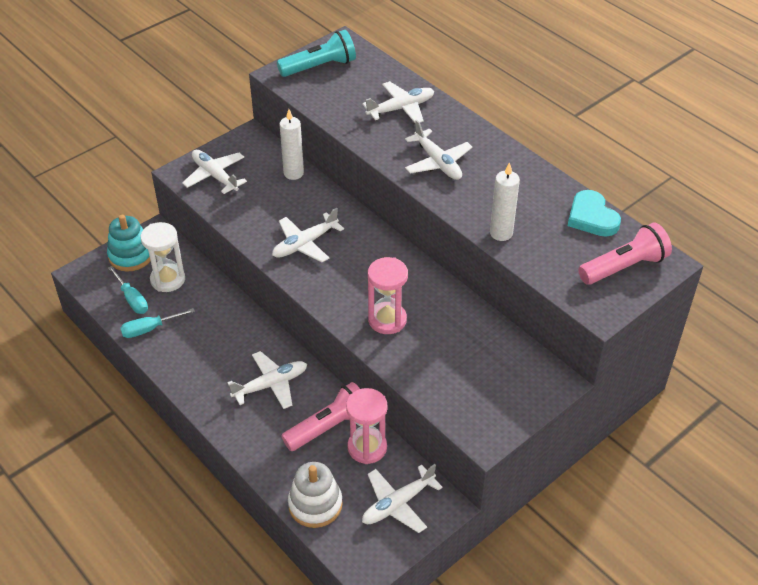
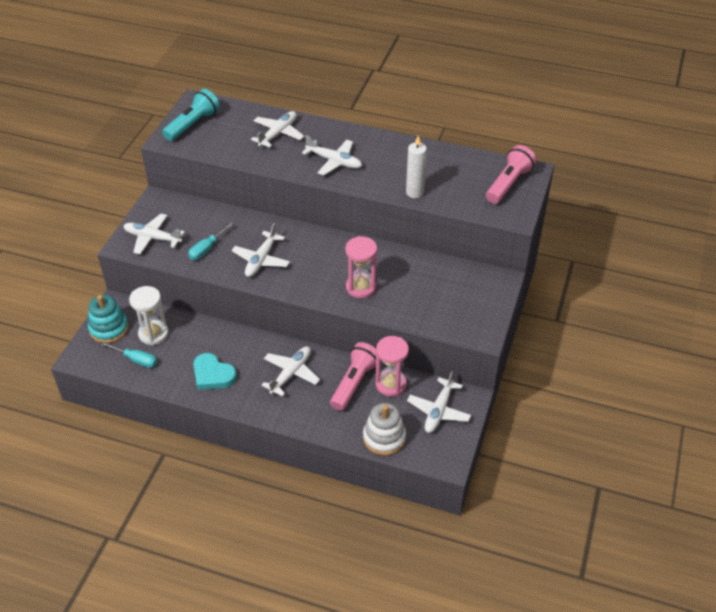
camera: 30 degrees left, 0 degrees up
turquoise screwdriver [120,308,195,338] -> turquoise screwdriver moved to [188,222,234,260]
white candle [279,109,304,180] -> none
turquoise heart [568,190,621,237] -> turquoise heart moved to [193,353,237,390]

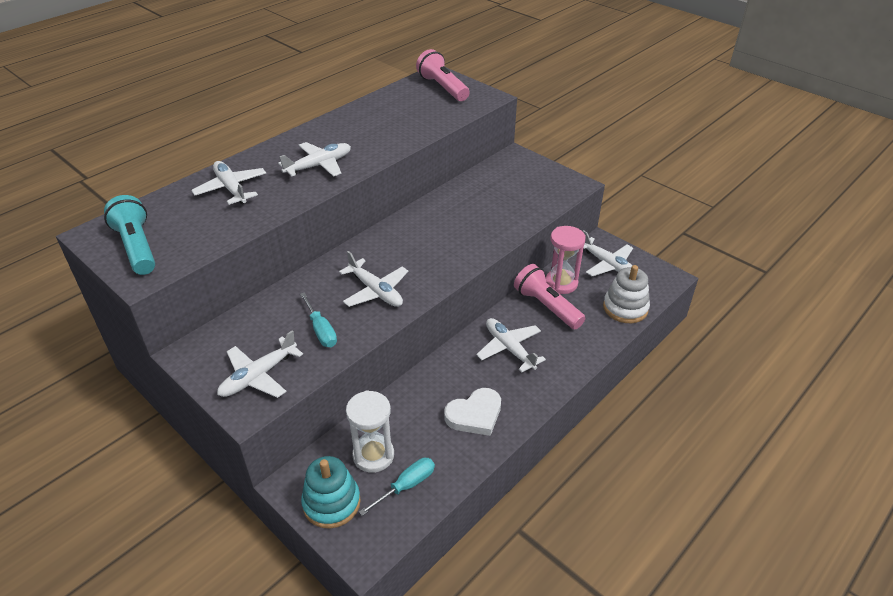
camera: 65 degrees left, 5 degrees down
turquoise heart [193,353,237,390] -> white heart [444,388,501,436]
pink hourglass [345,236,377,298] -> none
white candle [406,136,427,198] -> none

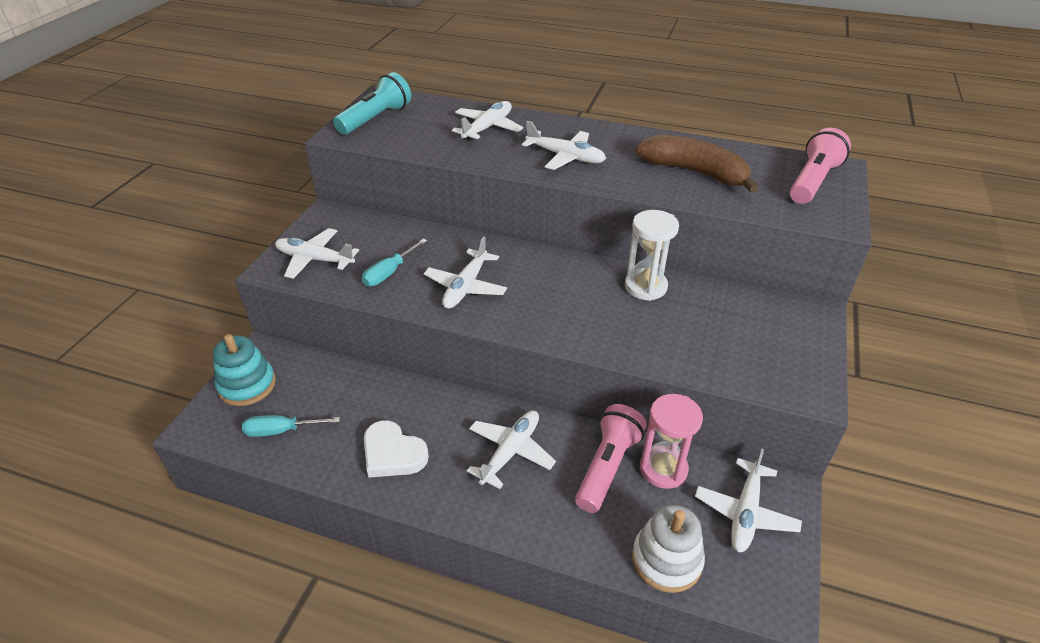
camera: 65 degrees right, 0 degrees up
white hourglass [346,390,394,473] -> white hourglass moved to [625,210,679,301]
turquoise screwdriver [359,458,435,516] -> turquoise screwdriver turned 150 degrees clockwise [242,415,340,437]
none -> brown banana [636,134,759,193]

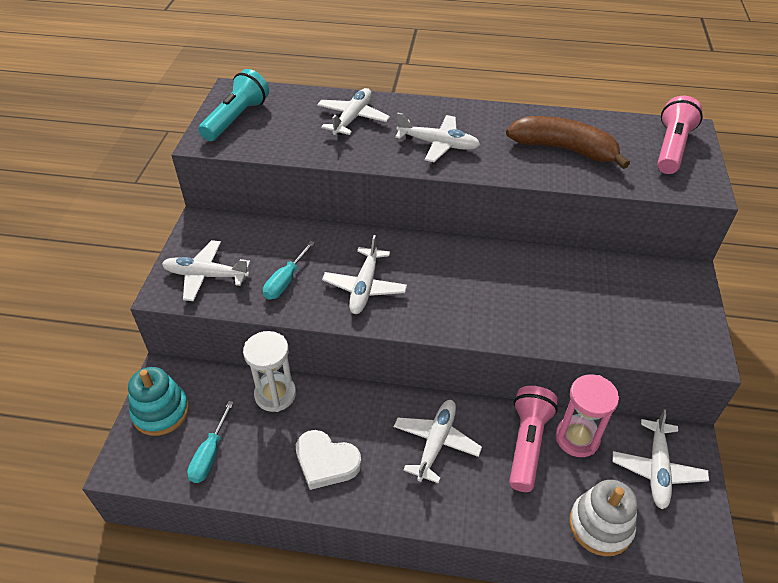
camera: 10 degrees left, 5 degrees up
turquoise screwdriver [242,415,340,437] -> turquoise screwdriver turned 60 degrees counterclockwise [187,401,234,483]
white hourglass [625,210,679,301] -> white hourglass moved to [243,331,296,412]

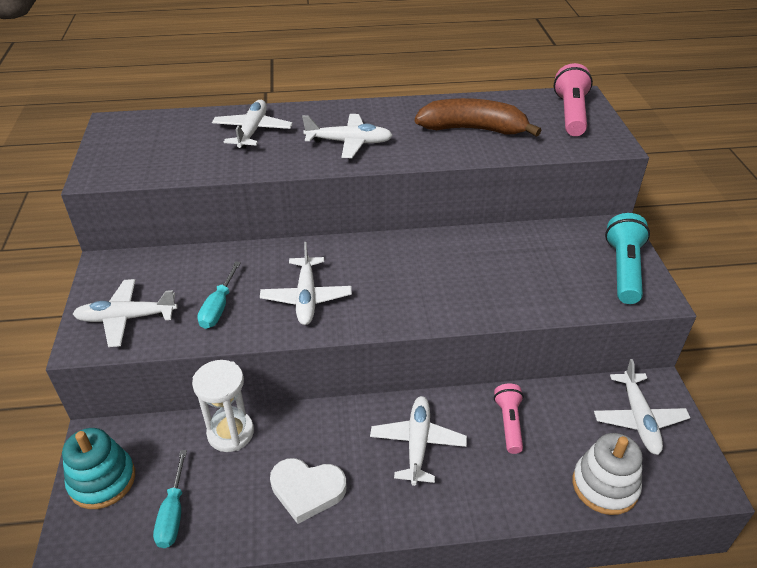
camera: 15 degrees left, 5 degrees down
turquoise flashlight [198,69,269,141] -> turquoise flashlight moved to [605,213,650,304]
pink flashlight [509,386,558,492] -> pink flashlight [494,383,523,454], size x0.65
pink hourglass [556,375,619,457] -> none

